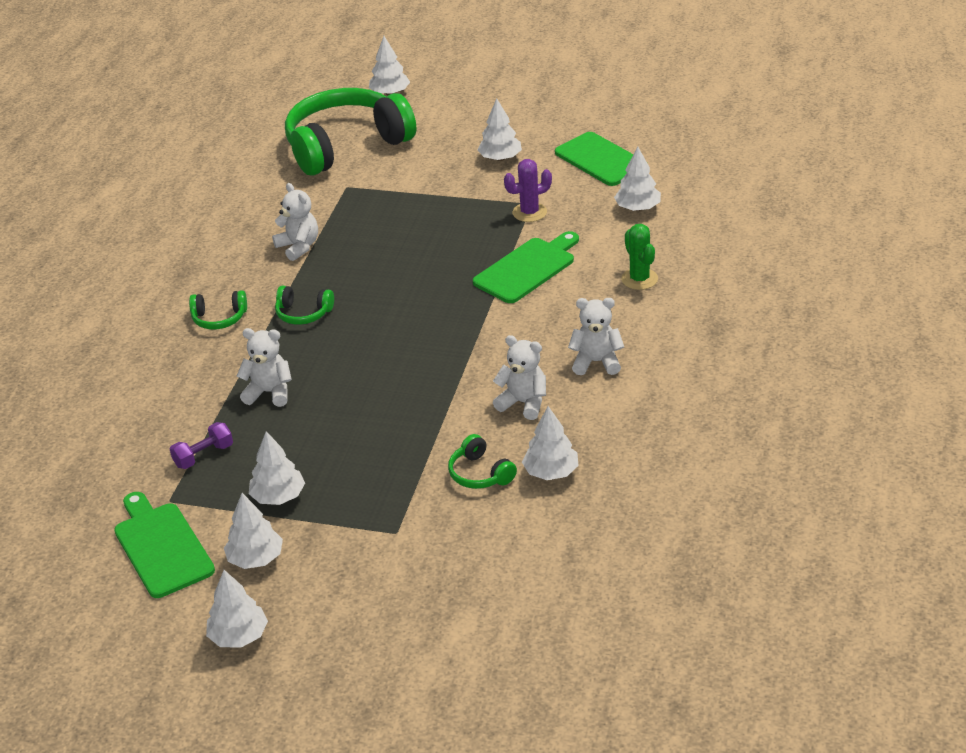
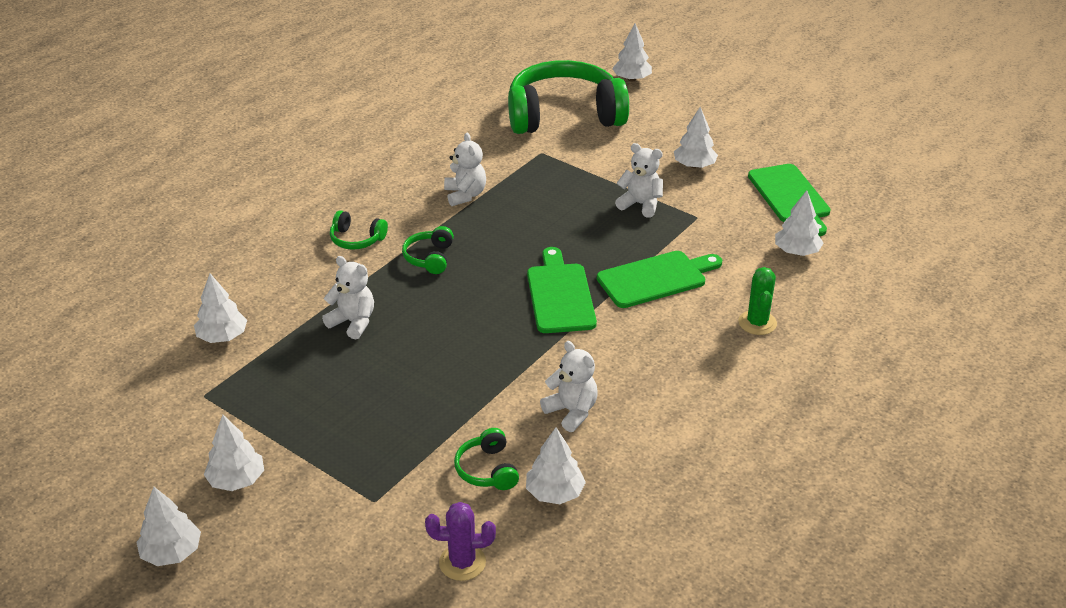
camera: 20 degrees right, 0 degrees up
green cutting board [114,492,215,598] -> green cutting board moved to [527,247,597,333]
purple dumbbell [170,422,233,469] -> none
white tree [249,431,305,505] -> white tree moved to [194,274,247,343]
green headphones [275,286,334,325] -> green headphones turned 60 degrees clockwise [402,226,454,274]
purple cactus [504,159,552,222] -> purple cactus moved to [425,502,496,581]
white teddy bear [568,298,624,375] -> white teddy bear moved to [615,143,663,218]

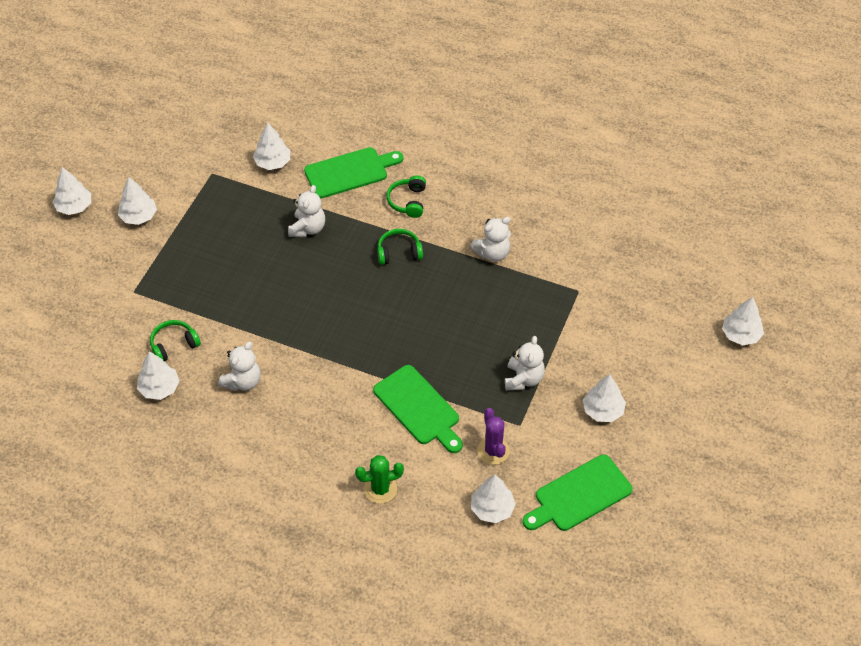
camera: 75 degrees right, 15 degrees up
purple cactus [425,502,496,581] -> purple cactus moved to [477,408,510,465]
green headphones [508,60,629,134] -> none
green cutting board [527,247,597,333] -> green cutting board moved to [304,147,403,199]

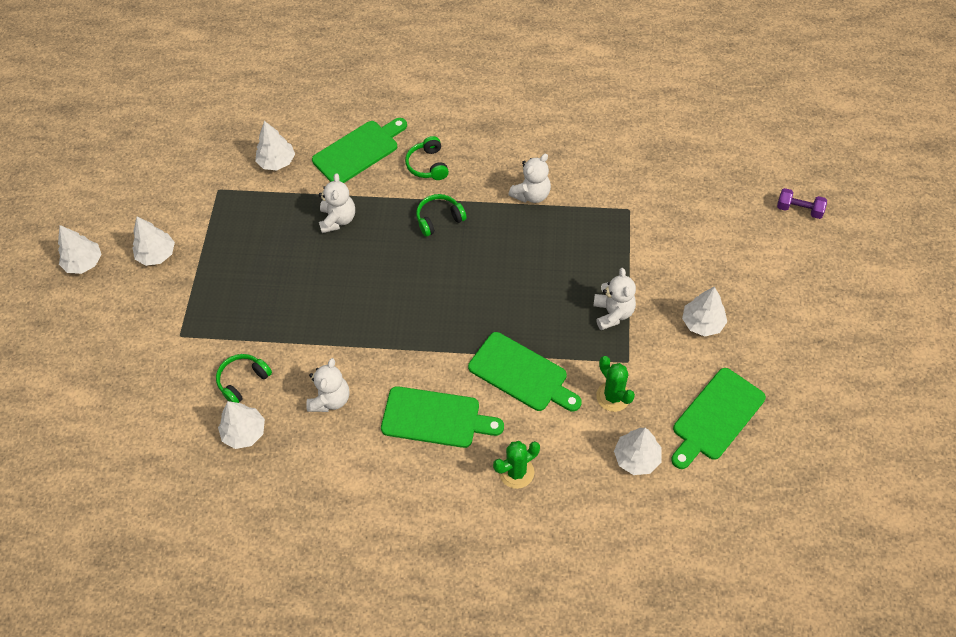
camera: 15 degrees left, 5 degrees up
purple cactus [477,408,510,465] -> green cactus [596,356,635,412]
white tree [722,297,764,345] -> purple dumbbell [777,188,827,219]
none -> green cutting board [381,386,504,448]

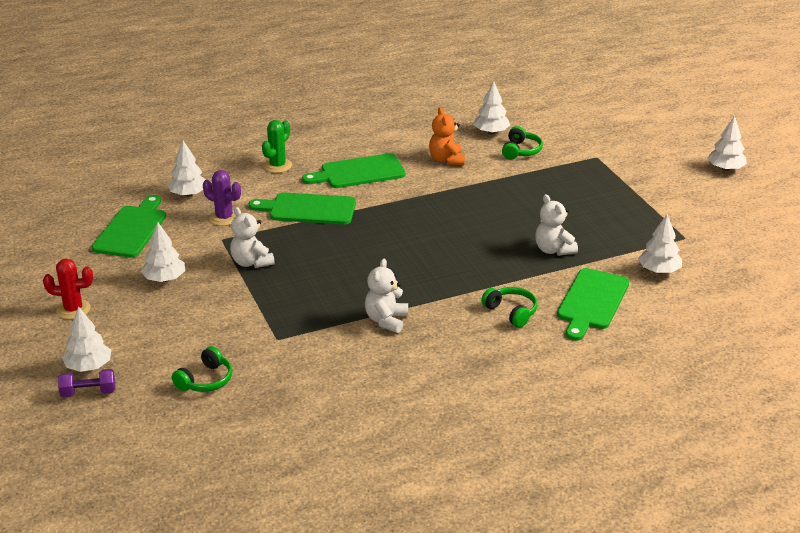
camera: 150 degrees right, 25 degrees down
white tree [133,217,175,266] -> white tree moved to [62,306,111,372]
white teddy bear [306,358,349,412] -> orange teddy bear [429,107,465,165]
green headphones [416,194,467,237] -> green headphones moved to [172,346,232,392]
green cactus [596,356,635,412] -> purple cactus [203,170,241,226]
none -> red cactus [43,259,93,320]

